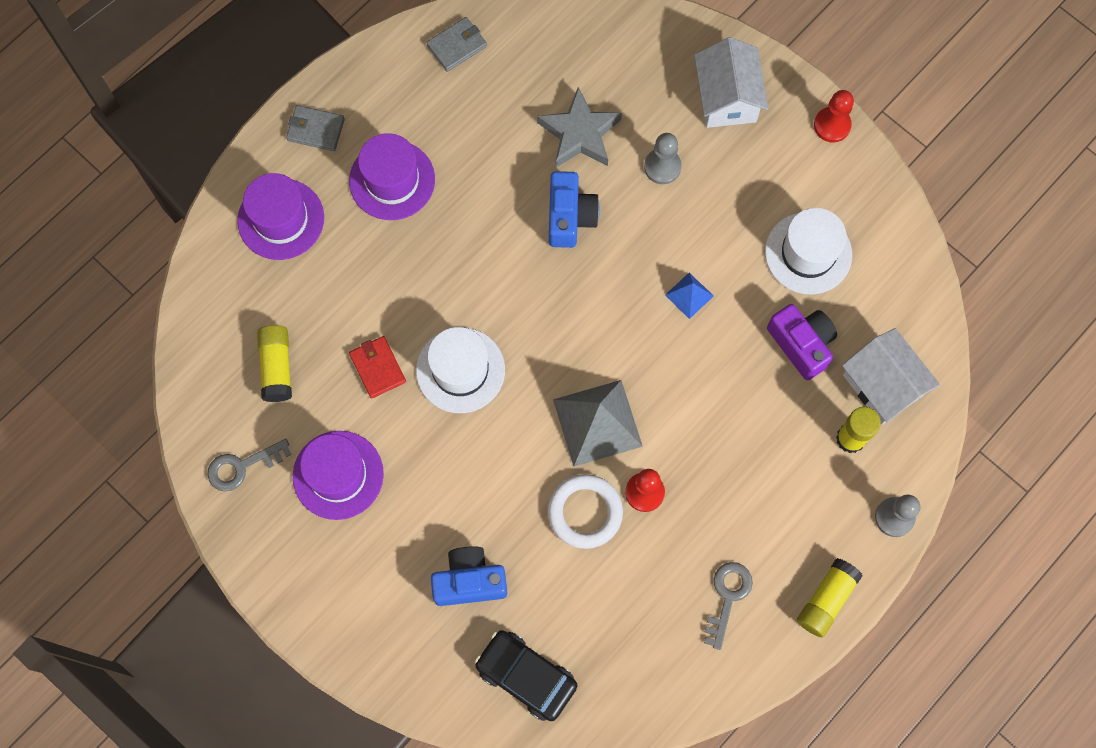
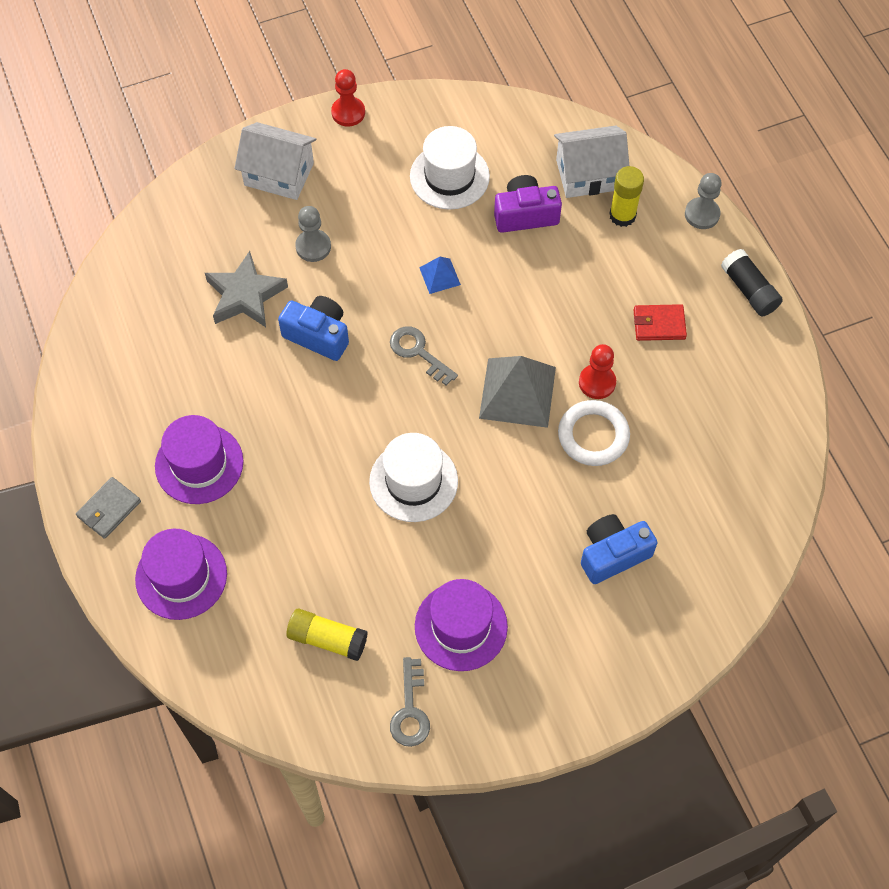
camera: 65 degrees left, 10 degrees down
red wallet [349,336,406,399] -> red wallet moved to [633,304,687,341]
grey wallet [426,17,487,72] -> none
blue camera [431,546,507,606] -> blue camera turned 45 degrees clockwise [581,514,658,584]
black car [475,630,577,721] -> none
grey key [704,562,753,650] -> grey key moved to [390,326,458,386]
yellow glue stick [797,558,863,637] -> black glue stick [721,249,783,317]

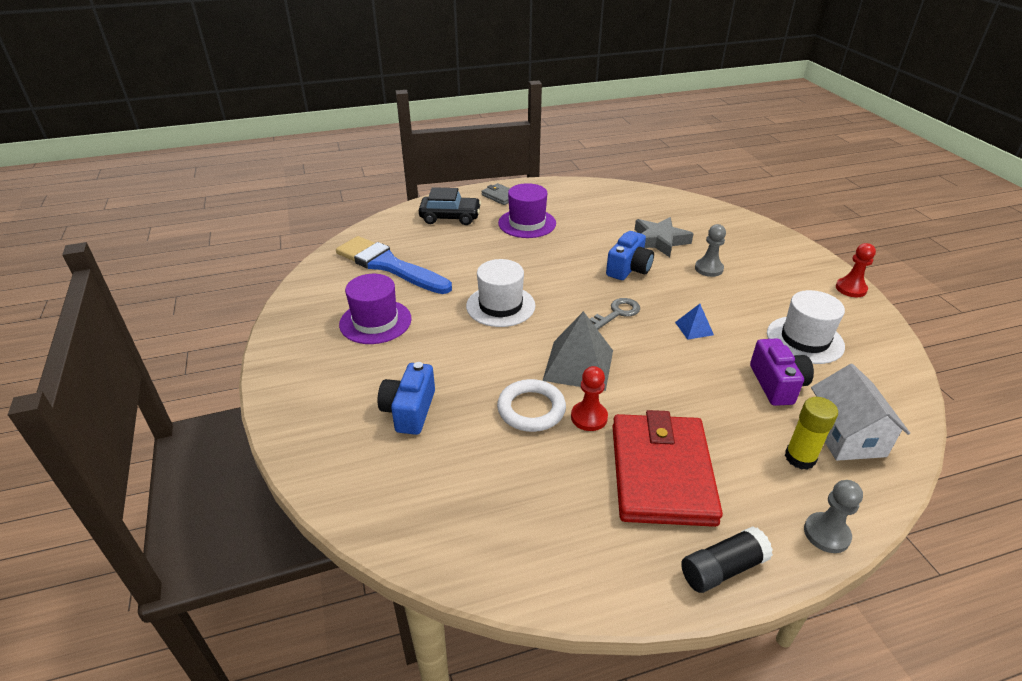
camera: 95 degrees right, 25 degrees down
purple hat [135,529,227,620] -> black car [418,187,481,225]
white house [234,122,316,200] -> none
yellow glue stick [286,609,368,661] -> blue brush [336,236,452,294]
grey key [390,657,430,747] -> none
blue camera [581,514,658,584] -> blue camera turned 150 degrees counterclockwise [378,362,435,435]
red wallet [633,304,687,341] -> red wallet [612,410,723,527], size x2.27

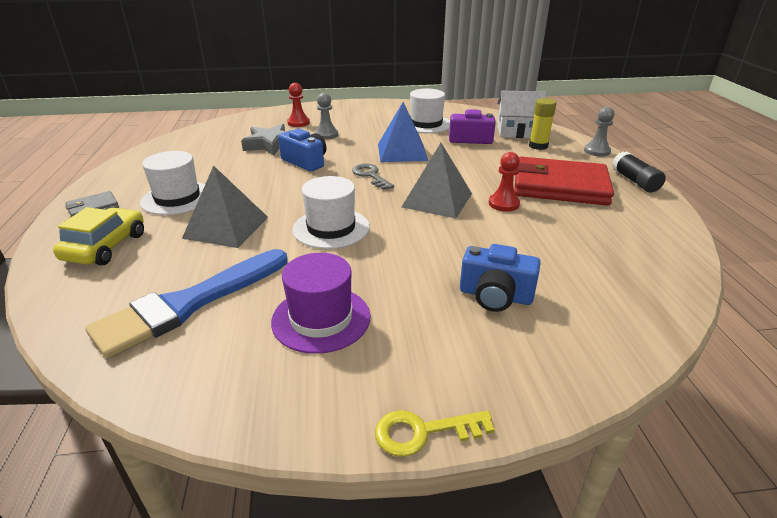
camera: 80 degrees left, 5 degrees down
black car [418,187,481,225] -> yellow car [53,207,144,265]
white ring [497,379,566,432] -> none
purple hat [498,183,556,238] -> white hat [140,151,205,215]
blue pyramid [675,304,714,340] -> blue pyramid [378,102,428,162], size x2.01
red pawn [836,243,876,297] -> red pawn moved to [287,83,310,127]
none -> grey pyramid [182,165,268,248]
none -> yellow key [375,410,495,457]

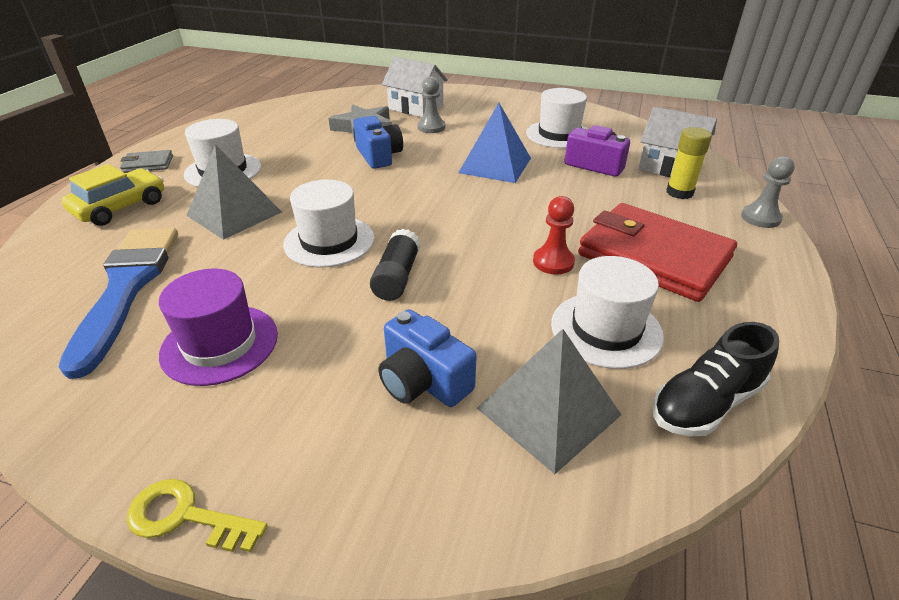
camera: 25 degrees right, 5 degrees up
blue brush [85,249,288,359] -> blue brush turned 105 degrees clockwise [59,228,178,379]
red pawn [287,83,310,127] -> white house [382,57,448,117]
grey key [352,163,394,190] -> none
grey pyramid [402,143,472,219] -> grey pyramid moved to [477,329,621,474]
black glue stick [612,151,666,192] -> black glue stick moved to [370,229,420,301]
none -> white hat [551,256,664,369]
none -> black shoe [653,322,779,436]

